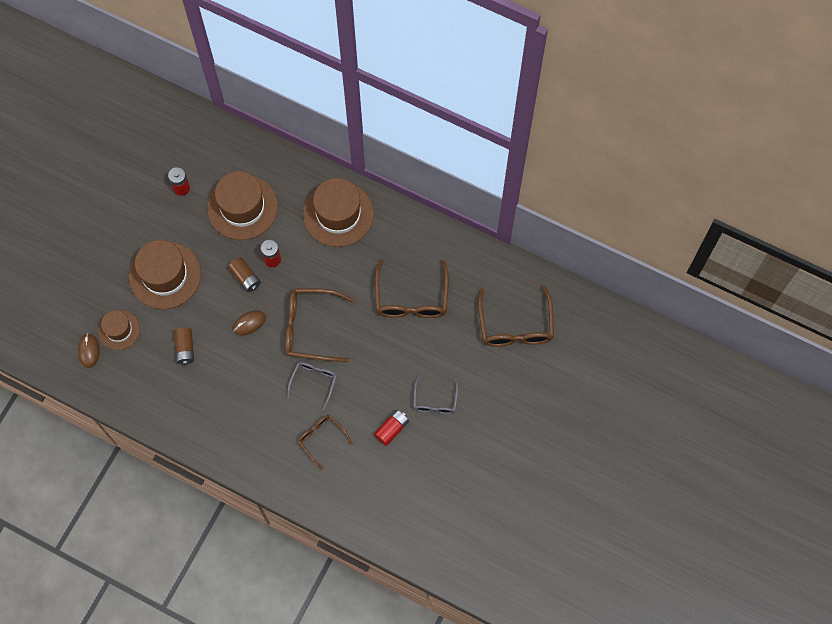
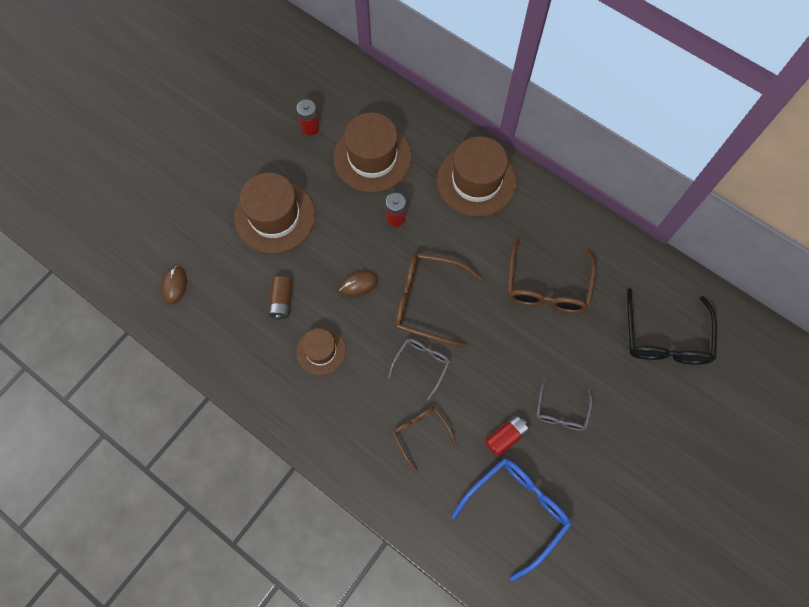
camera: 10 degrees right, 0 degrees up
brown hat [98,310,140,350] -> brown hat moved to [296,327,346,375]
brown battery [228,257,261,292] -> none
brown glasses [478,285,554,347] -> black glasses [627,288,717,364]
none -> blue glasses [451,458,571,581]

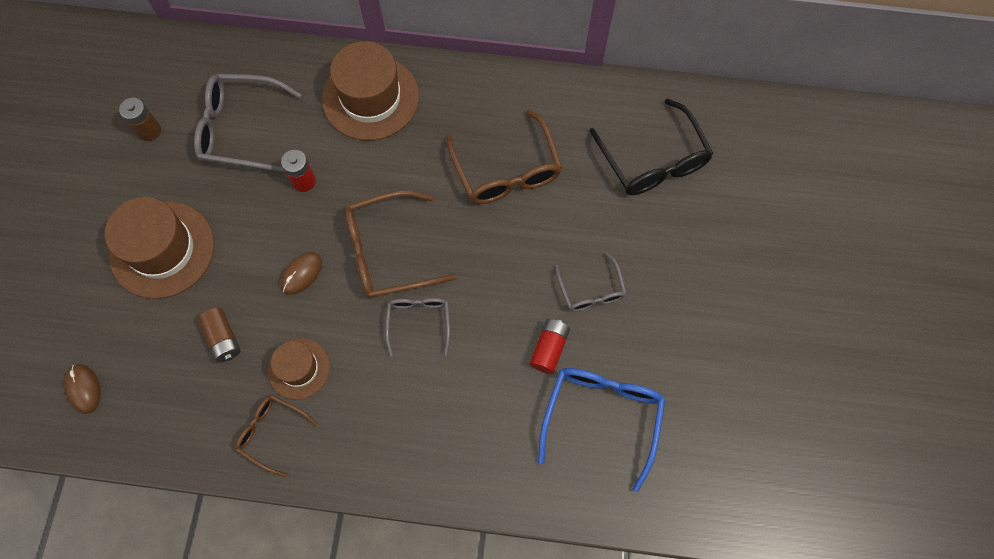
camera: 30 degrees left, 0 degrees up
red battery [297,99,320,135] -> brown battery [119,97,161,141]
brown hat [333,112,412,193] -> grey glasses [194,74,302,173]
brown glasses [393,407,457,472] -> brown glasses moved to [236,395,318,477]

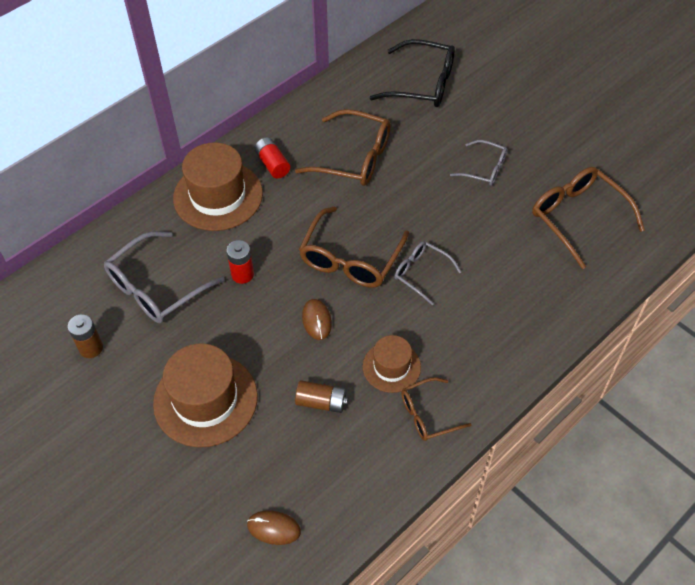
camera: 50 degrees left, 15 degrees down
red battery [529,319,570,374] -> red battery moved to [254,137,290,178]
blue glasses [538,368,665,492] -> brown glasses [532,167,645,269]

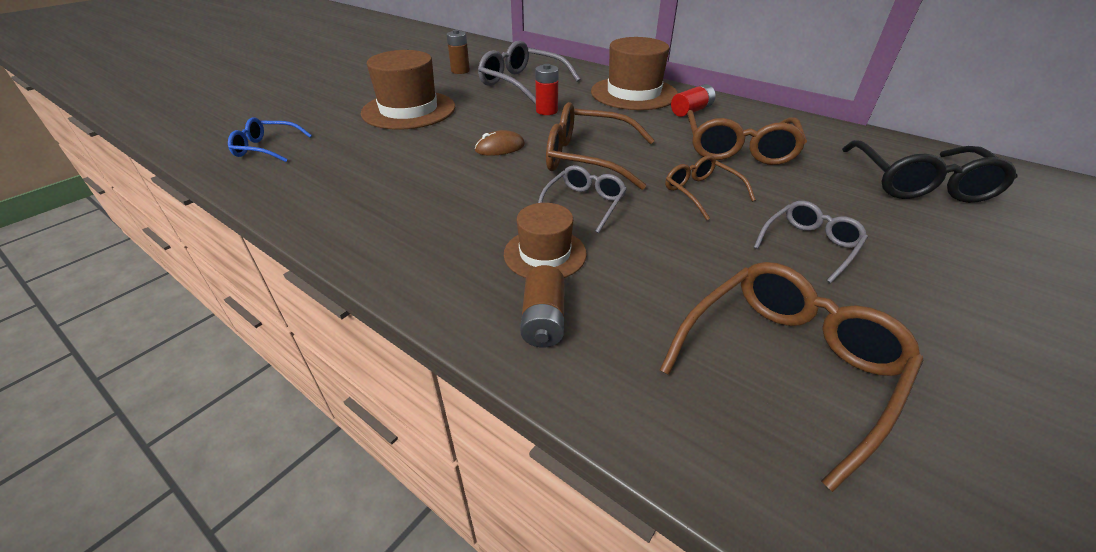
camera: 80 degrees right, 15 degrees down
brown mouse [247,510,301,545] -> blue glasses [228,117,312,162]
brown battery [295,380,348,413] -> brown battery moved to [520,265,565,348]
brown hat [363,335,421,393] -> brown hat moved to [504,203,587,278]
brown glasses [401,377,472,441] -> brown glasses moved to [665,155,756,220]
grey glasses [450,140,508,186] -> grey glasses turned 150 degrees counterclockwise [754,201,868,283]

